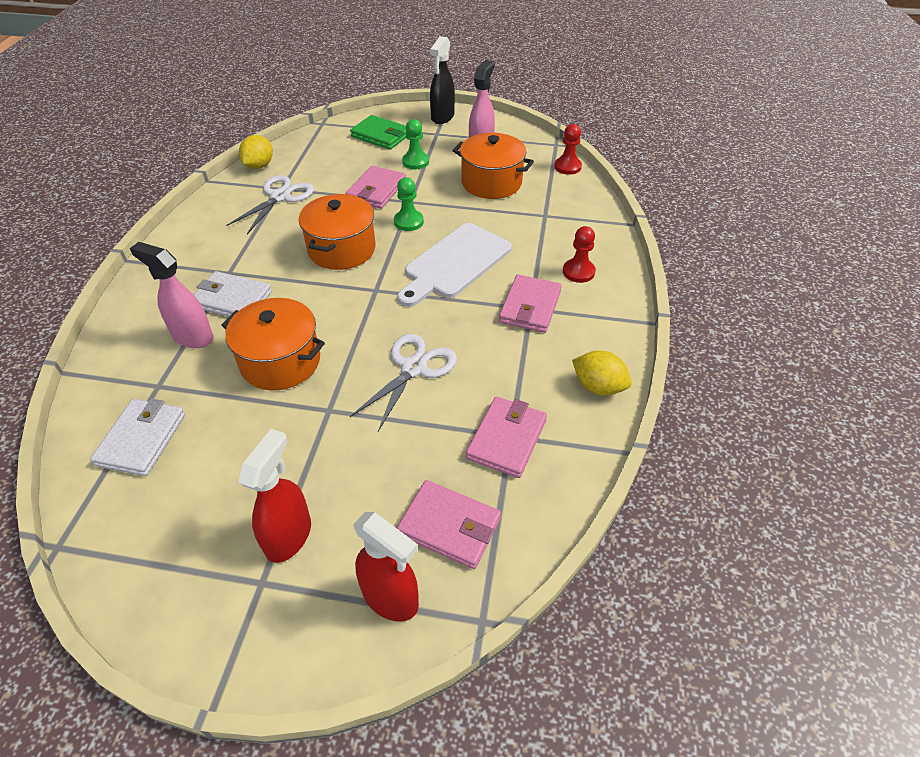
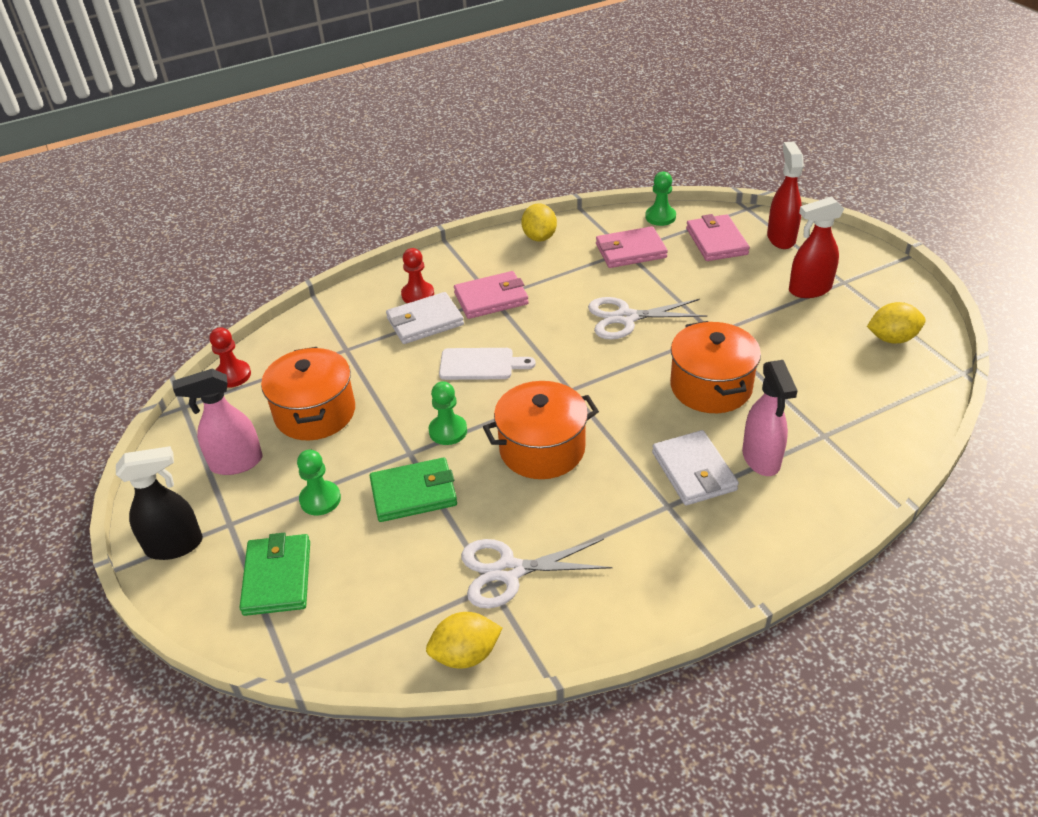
camera: 125 degrees left, 5 degrees down
white wallet [90,399,185,476] -> white wallet moved to [386,292,464,344]
pink wallet [346,166,406,209] -> green wallet [370,458,457,522]
white cutting board [397,223,512,307] -> white cutting board [439,348,536,380], size x0.62
none -> green pawn [645,172,676,226]
none -> yellow lemon [867,302,926,343]

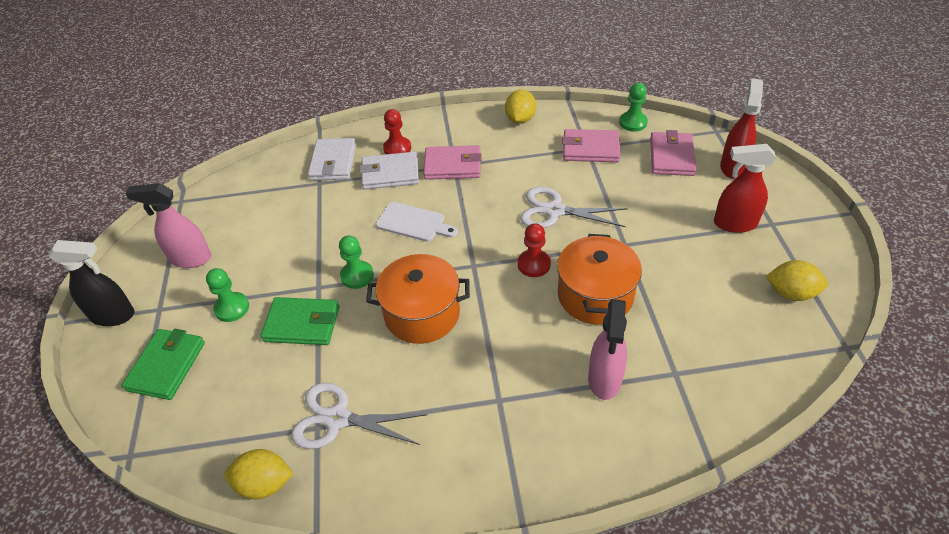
camera: 20 degrees right, 5 degrees up
red pawn [210,327,251,388] -> red pawn moved to [518,223,551,277]
orange pot [261,347,355,440] -> none
white wallet [652,430,739,505] -> white wallet moved to [308,138,356,181]

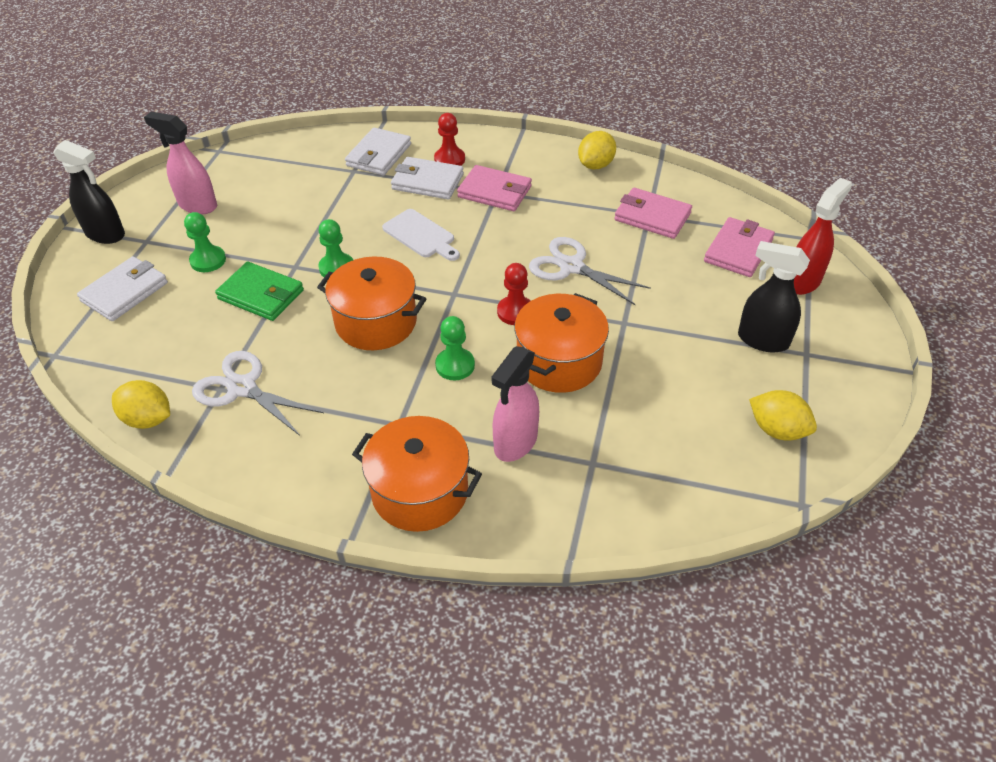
camera: 20 degrees right, 0 degrees up
green wallet [122,329,205,400] -> white wallet [77,256,168,321]
green pawn [619,83,648,132] -> green pawn moved to [435,316,475,380]
red spray bottle [714,144,776,233] -> black spray bottle [738,241,810,352]
none -> orange pot [352,416,482,532]

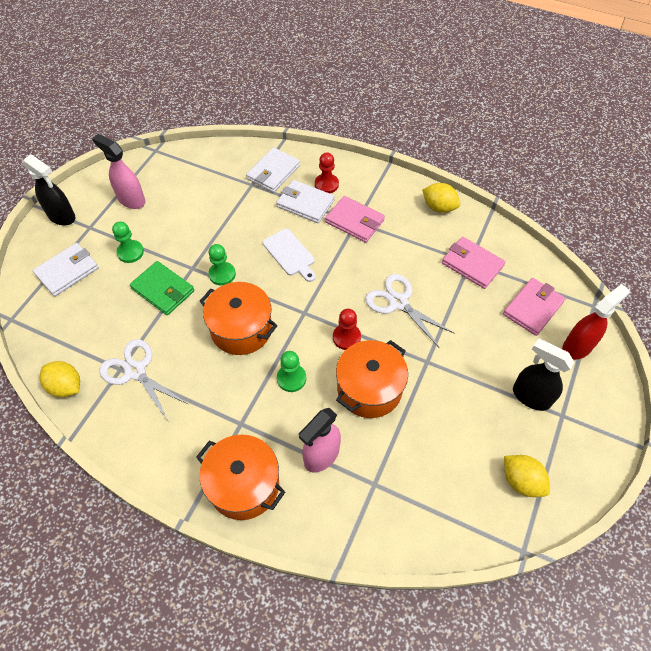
camera: 10 degrees right, 10 degrees up
yellow lemon [578,131,616,169] -> yellow lemon turned 75 degrees clockwise [422,183,460,213]

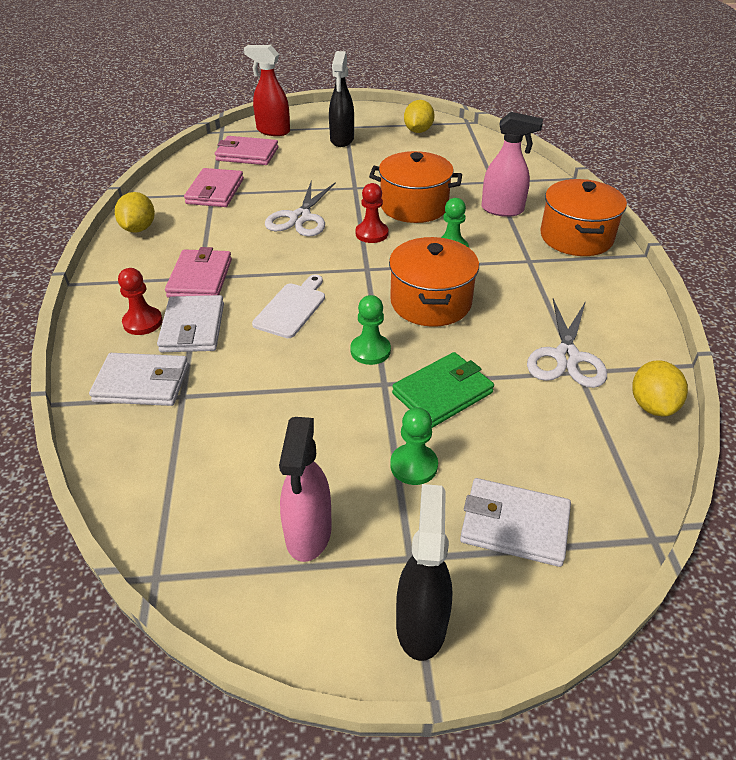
camera: 120 degrees left, 15 degrees down
green wallet [130,261,194,315] -> green wallet turned 45 degrees clockwise [392,352,494,428]

